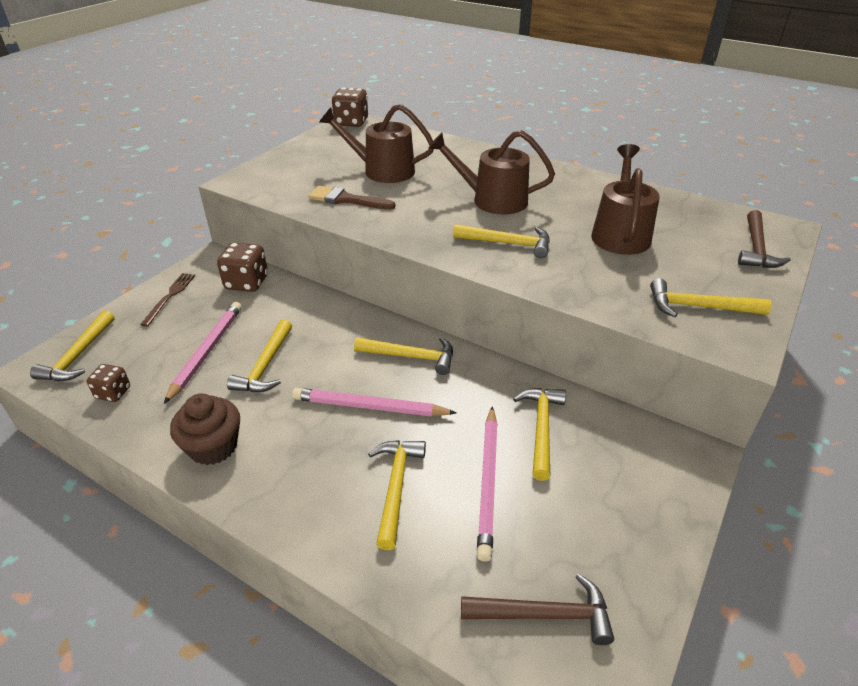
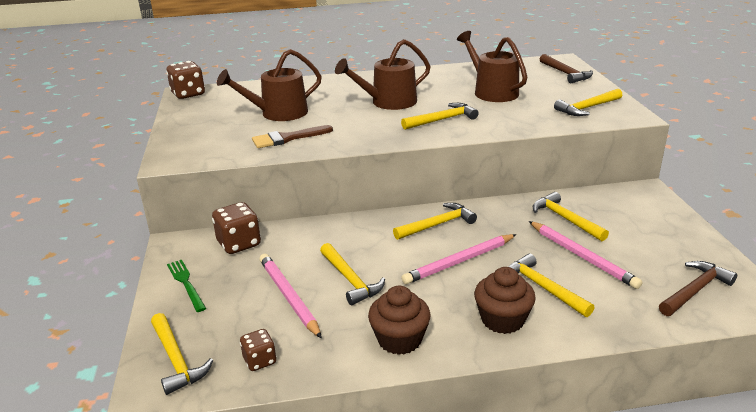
camera: 40 degrees left, 10 degrees down
brown fork [140,273,195,327] -> green fork [167,260,206,312]
none -> brown cupcake [474,267,536,334]

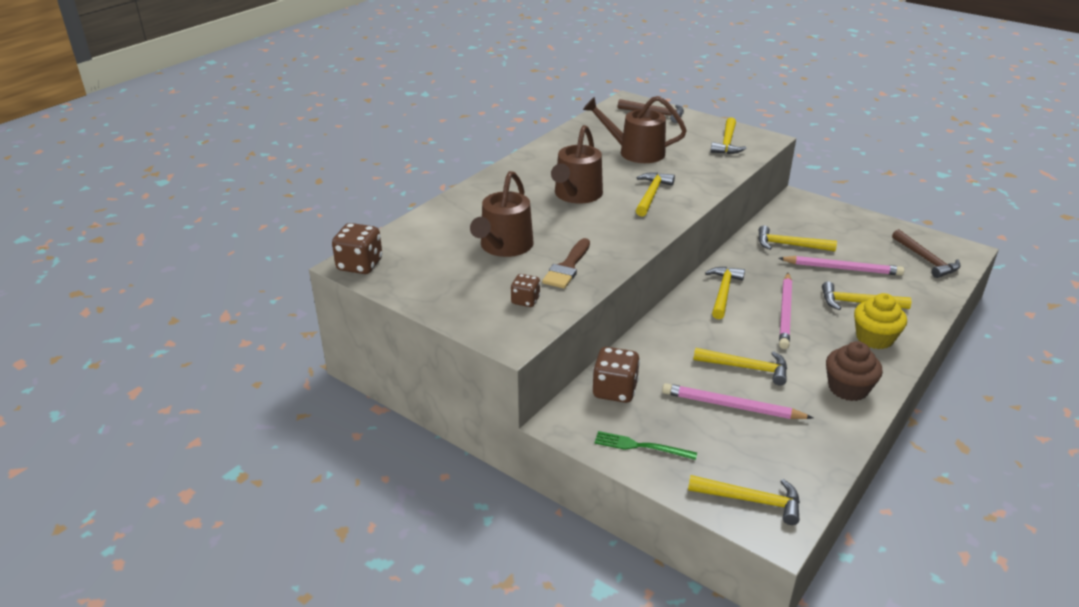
camera: 45 degrees left, 5 degrees up
brown dice [240,329,276,371] -> brown dice moved to [511,274,540,307]
brown cupcake [474,267,536,334] -> yellow cupcake [854,293,907,349]
brown hammer [659,261,737,316] -> brown hammer turned 150 degrees clockwise [892,229,961,278]

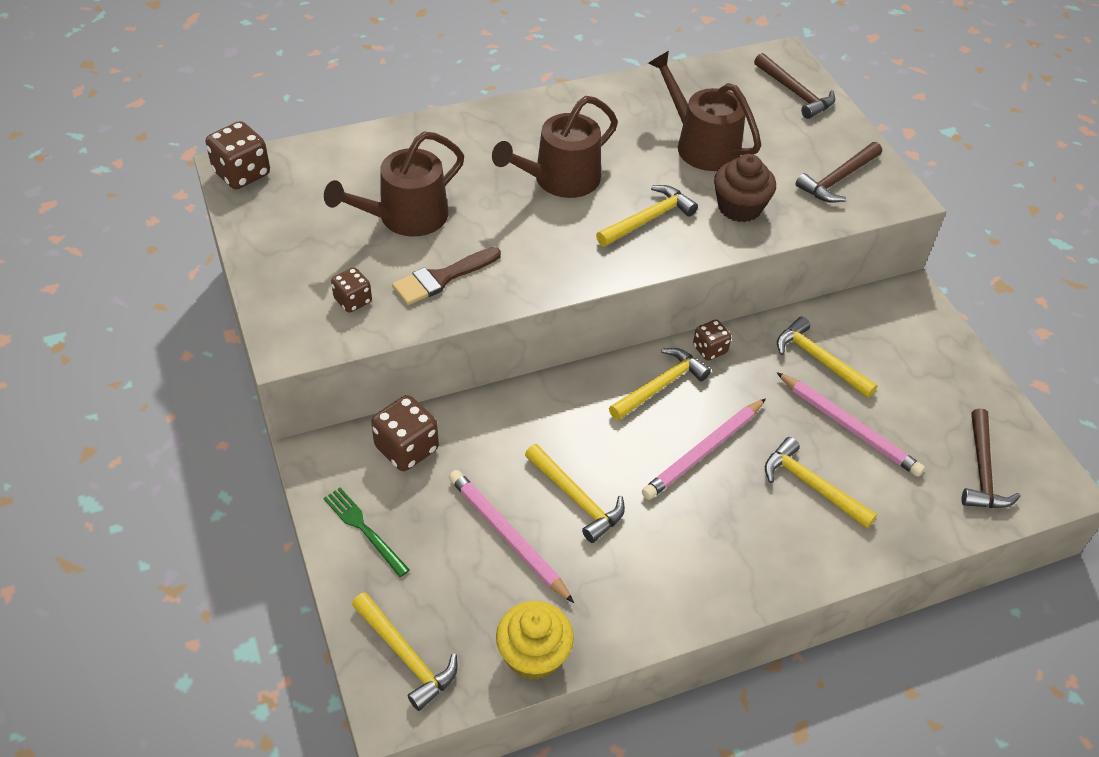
camera: 30 degrees right, 15 degrees up
yellow hammer [711,117,746,154] -> brown hammer [796,142,882,203]
brown cupcake [826,341,883,401] -> brown cupcake moved to [714,154,776,222]
yellow cupcake [854,293,907,349] -> yellow cupcake moved to [496,601,574,680]
none -> brown dice [693,320,731,361]

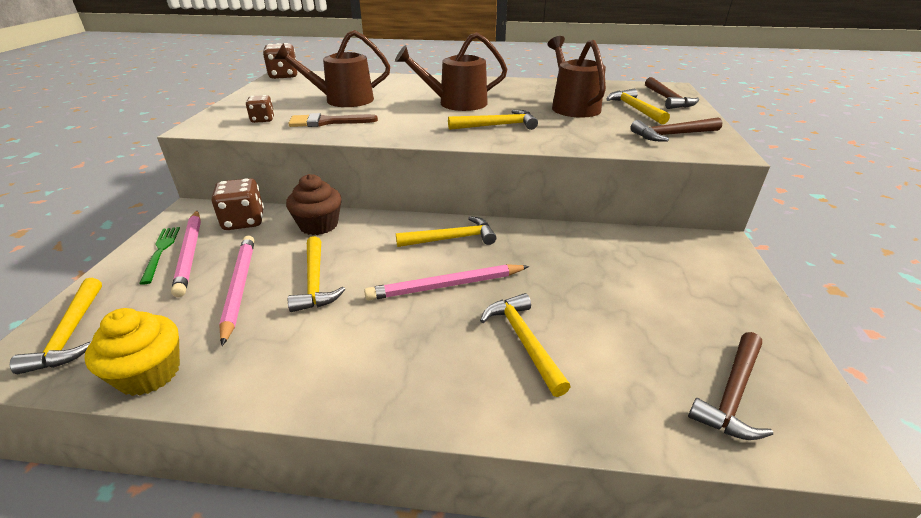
camera: 30 degrees right, 15 degrees down
brown dice [693,320,731,361] -> none
brown cupcake [714,154,776,222] -> brown cupcake moved to [286,174,341,235]
pink pencil [776,372,925,477] -> pink pencil moved to [171,211,201,297]
yellow hammer [777,317,878,398] -> yellow hammer moved to [606,89,670,124]

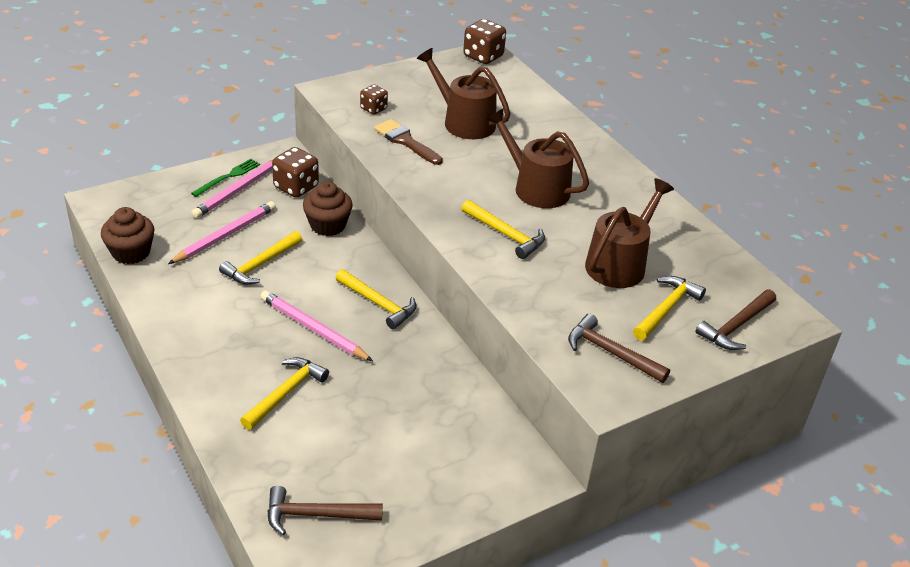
camera: 50 degrees right, 5 degrees up
yellow hammer [10,278,102,374] -> none
yellow cupcake [85,308,180,396] -> brown cupcake [101,207,154,264]

